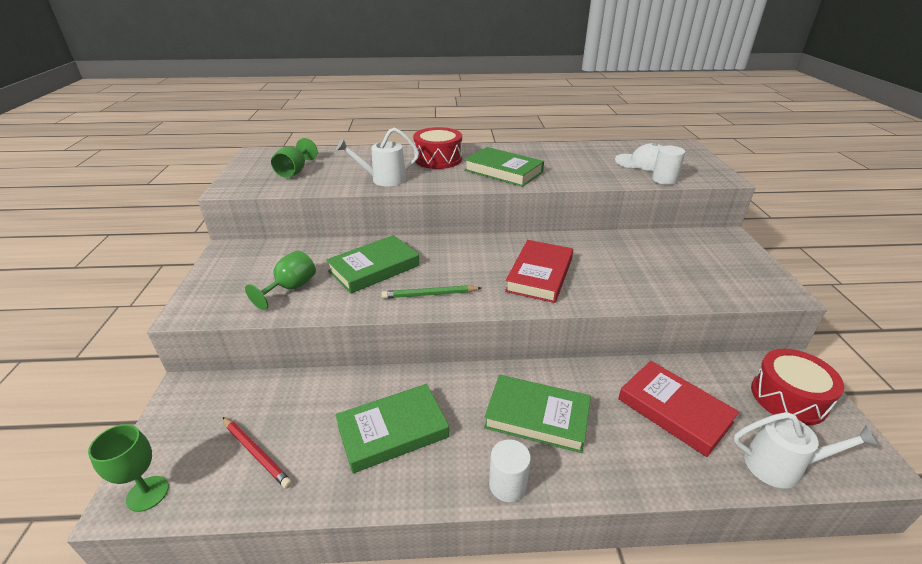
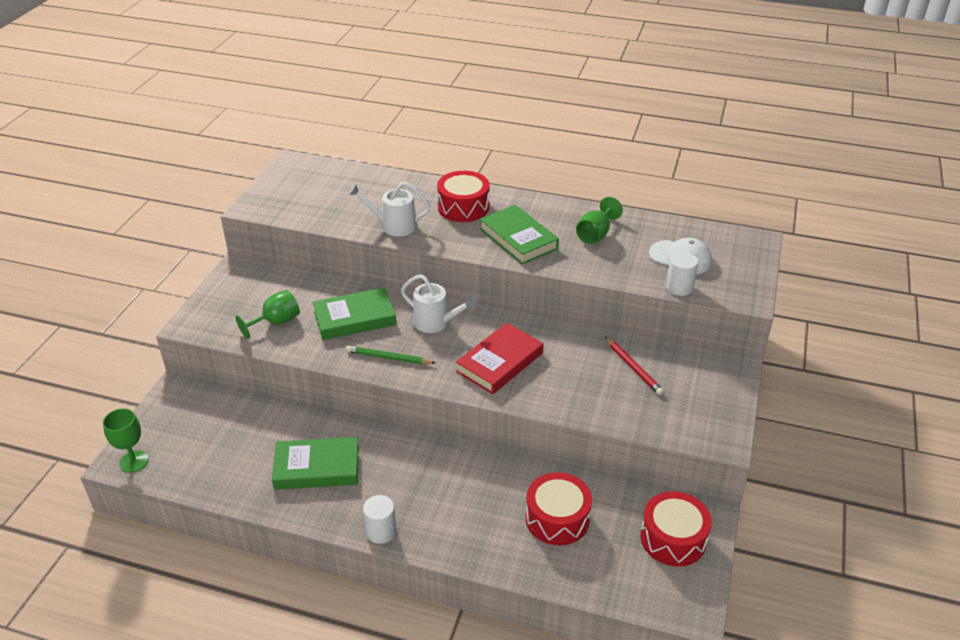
camera: 20 degrees right, 5 degrees up
red pencil [223,417,292,489] -> red pencil moved to [605,337,664,395]
green goblet [271,138,318,178] -> green goblet moved to [576,197,623,244]
green book [484,375,591,453] -> none
red book [618,361,739,457] -> red drum [526,472,592,545]
white watering can [734,412,878,489] -> white watering can moved to [401,274,477,333]

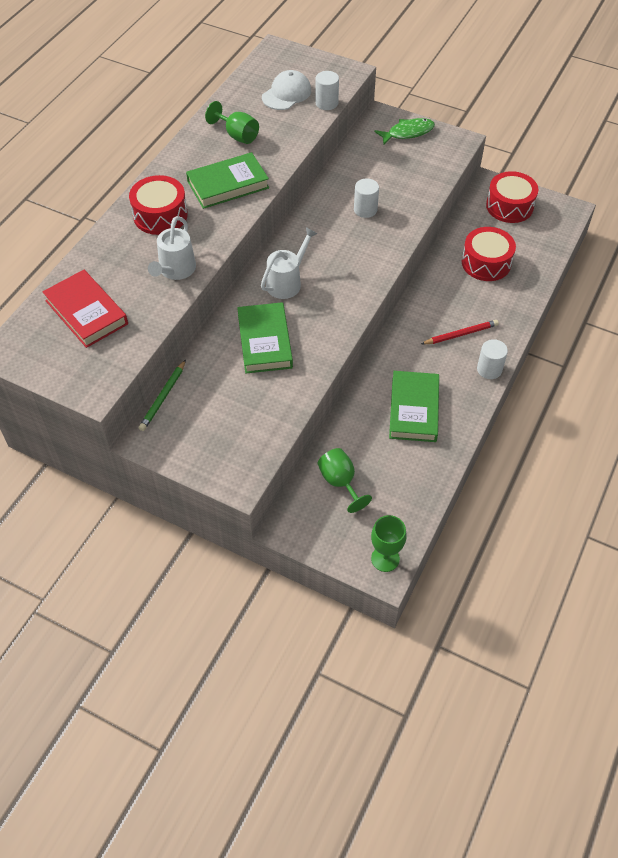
camera: 80 degrees left, 15 degrees up
green goblet [236,290,300,339] -> green goblet moved to [318,448,372,513]
green pencil [346,346,435,364] -> green pencil moved to [139,360,186,431]
red book [456,323,543,394] -> red book moved to [42,270,128,348]
red pencil [605,337,664,395] -> red pencil moved to [421,320,499,344]
none -> white cylinder [354,179,379,218]
none -> green fish [374,118,435,145]

